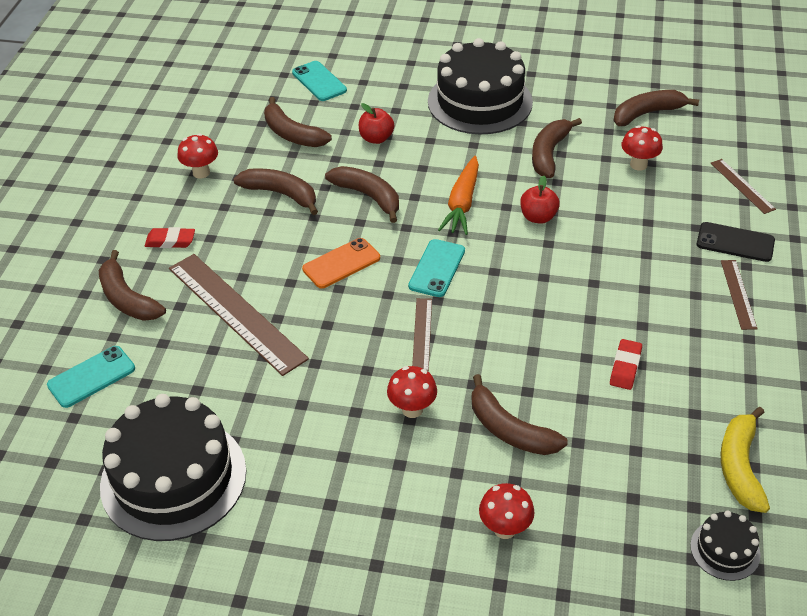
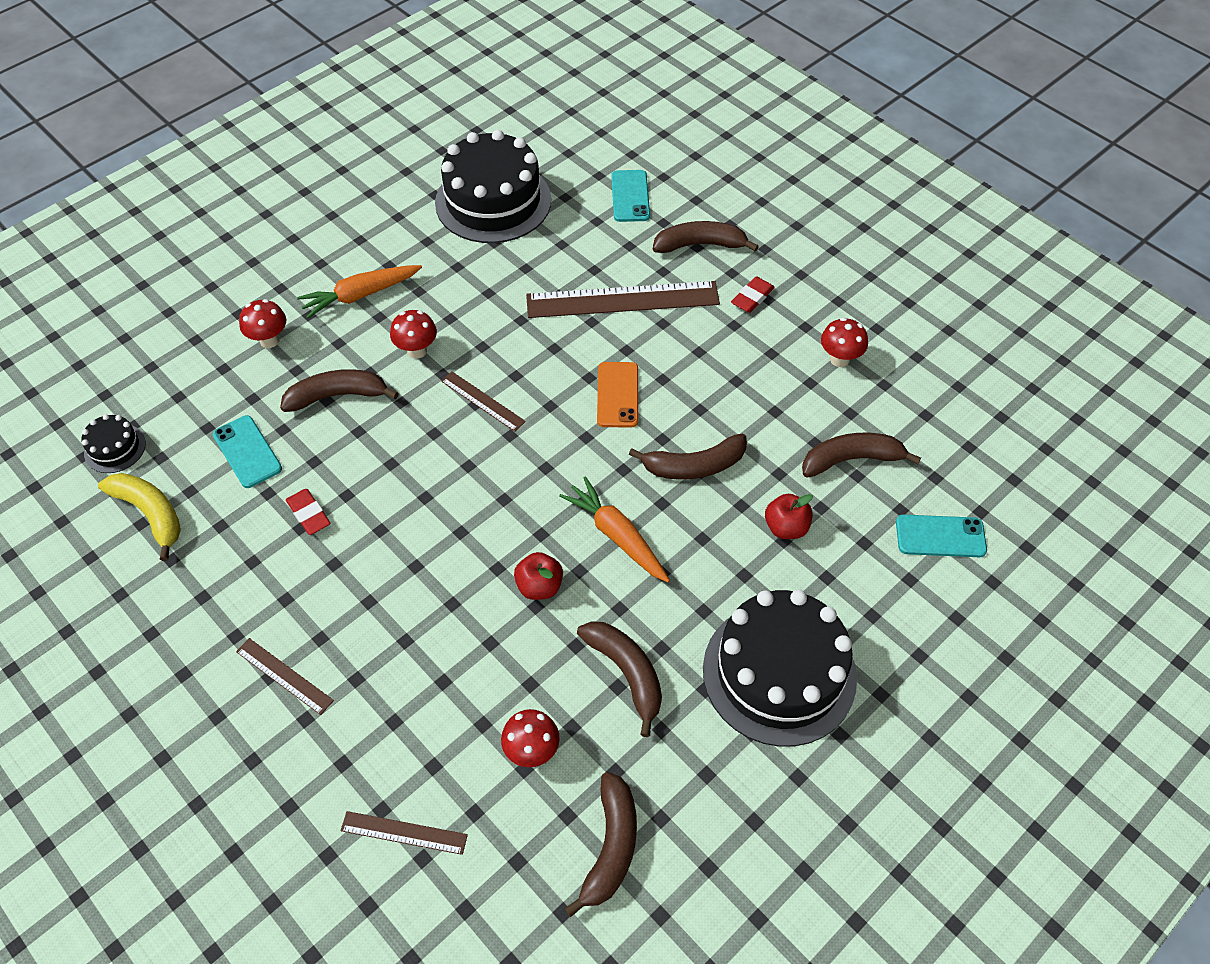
camera: 125 degrees right, 10 degrees up
brown banana [233,168,318,215] -> none
turquoise phone [408,239,465,297] -> turquoise phone moved to [213,415,282,488]
black phone [697,222,775,262] -> none
none -> orange carrot [297,265,422,319]

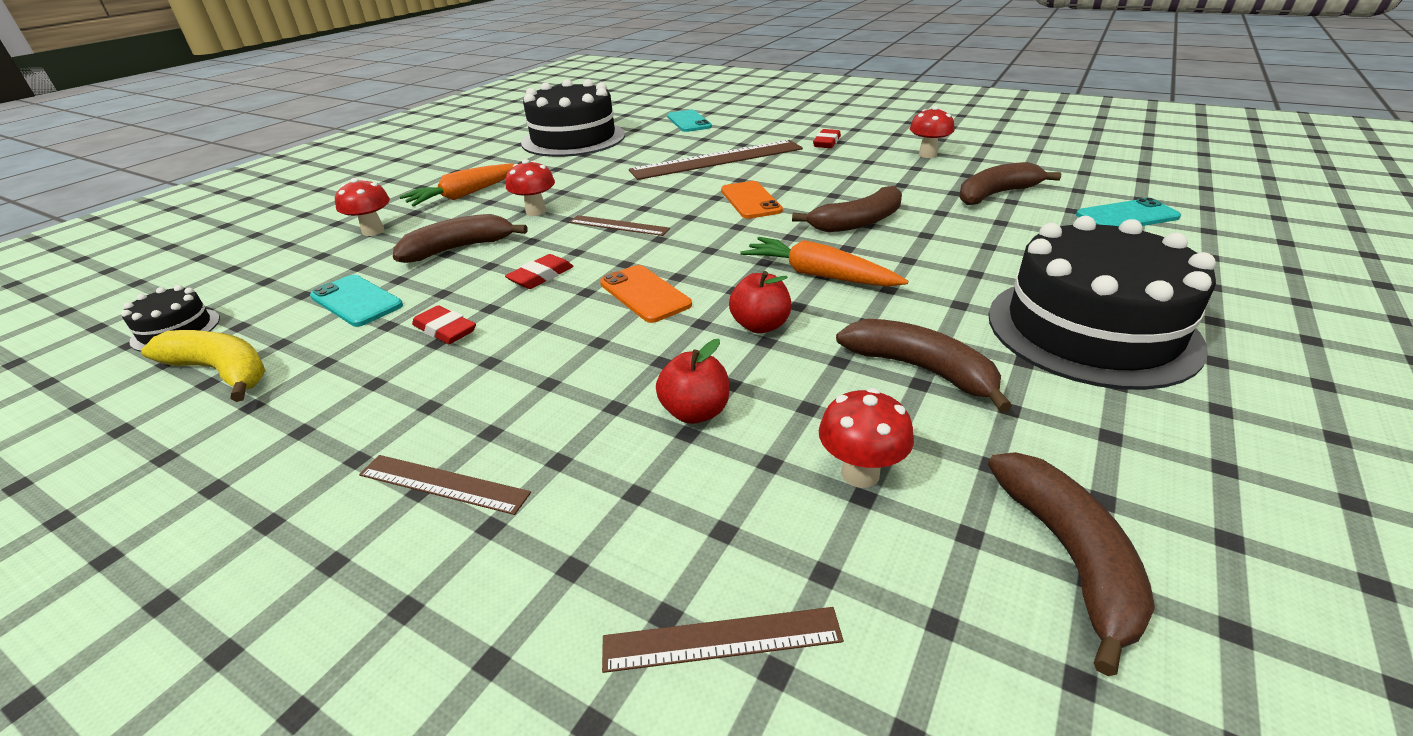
camera: 15 degrees left, 20 degrees down
brown banana [653,221,759,253] -> none
red apple [765,494,813,539] -> red apple moved to [656,339,729,424]
none -> red eraser [505,254,574,289]
none -> orange phone [600,265,692,323]

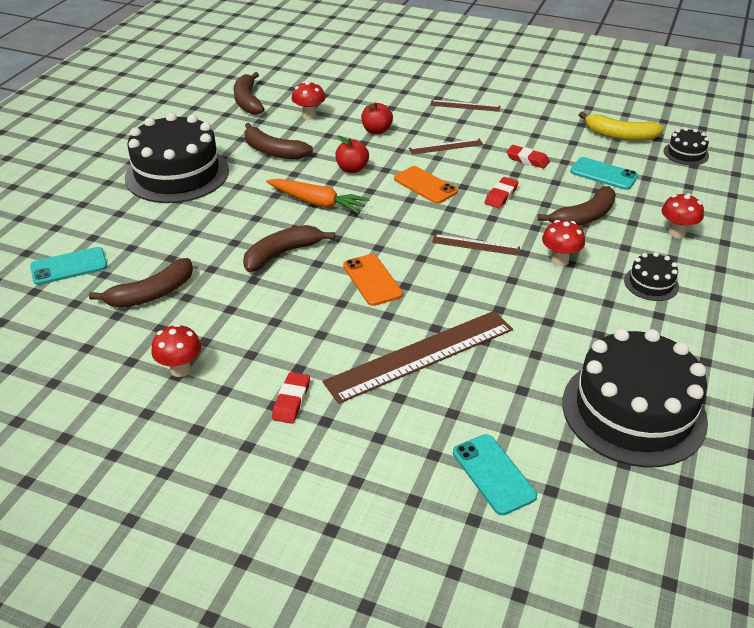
camera: 170 degrees right, 5 degrees up
orange carrot [399,163,514,207] -> black cake [624,252,679,301]
brown ruler [602,607,844,673] -> brown ruler moved to [409,139,483,155]

